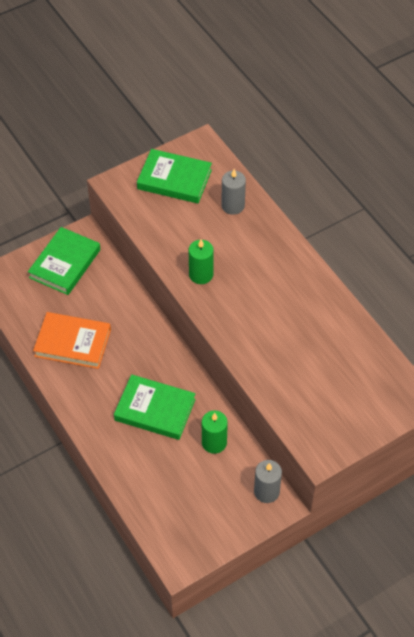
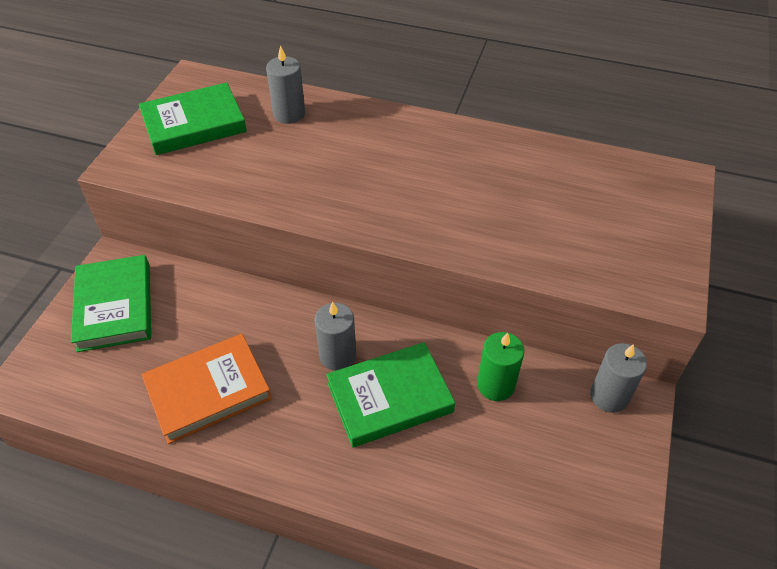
camera: 40 degrees left, 5 degrees down
green candle [189,240,214,284] -> none
none -> grey candle [314,302,356,371]

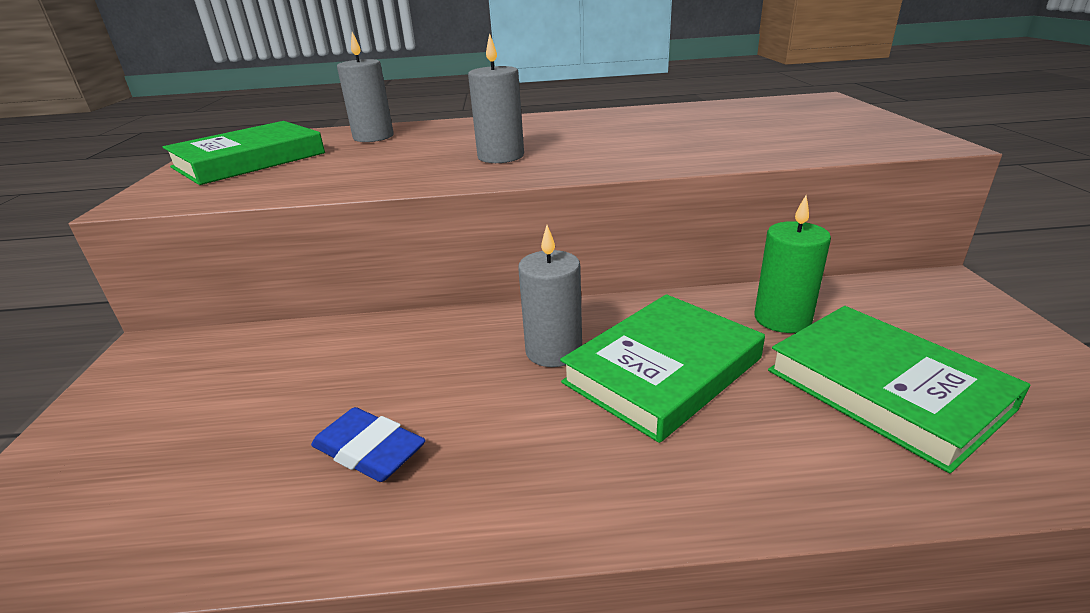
camera: 20 degrees left, 20 degrees down
green book [71,255,151,352] -> green book moved to [768,306,1031,474]
orange book [142,334,272,444] -> blue eraser [311,407,426,482]
grey candle [590,343,647,413] -> grey candle moved to [468,33,524,163]

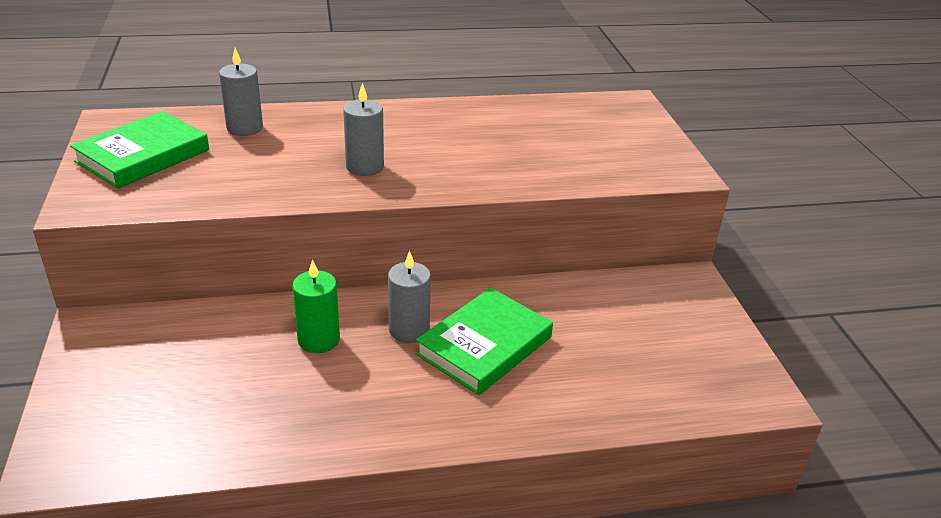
camera: 10 degrees left, 5 degrees up
blue eraser [311,407,426,482] -> none
green candle [755,195,831,333] -> green candle moved to [292,259,340,353]
green book [768,306,1031,474] -> none

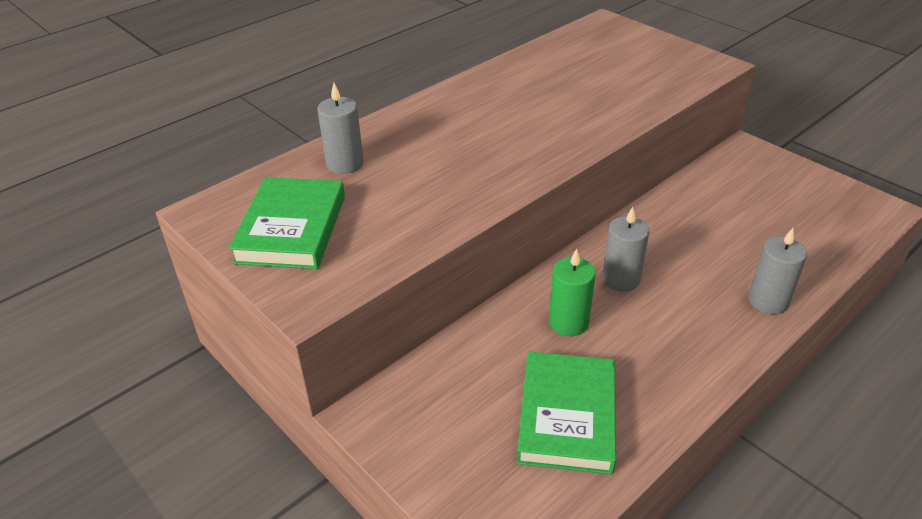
camera: 30 degrees left, 5 degrees up
grey candle [343,83,384,176] -> grey candle moved to [748,228,807,314]
green book [416,288,553,395] -> green book moved to [517,352,616,474]

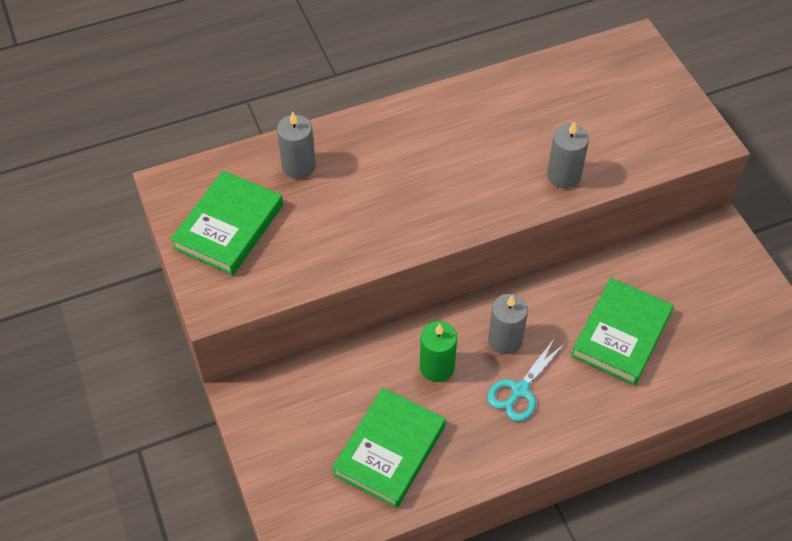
camera: 20 degrees right, 15 degrees up
grey candle [748,228,807,314] -> grey candle moved to [547,121,589,188]
none -> turquoise scissors [487,338,565,422]
none -> green book [571,278,674,385]

